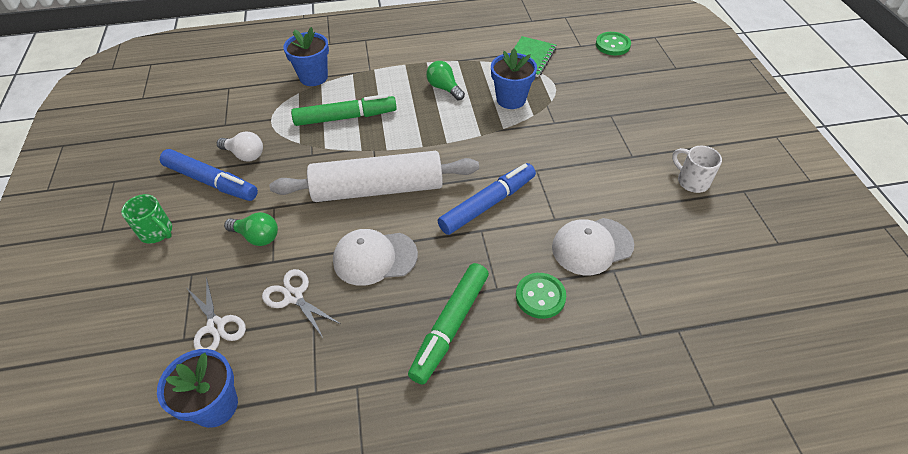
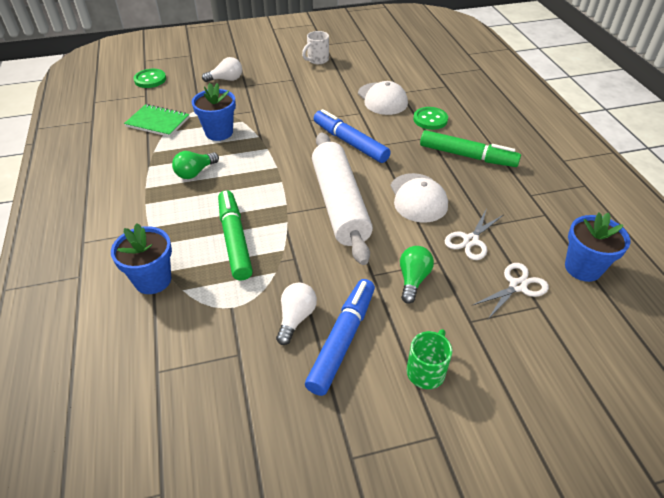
camera: 95 degrees left, 5 degrees down
none -> white light bulb [202,57,242,82]

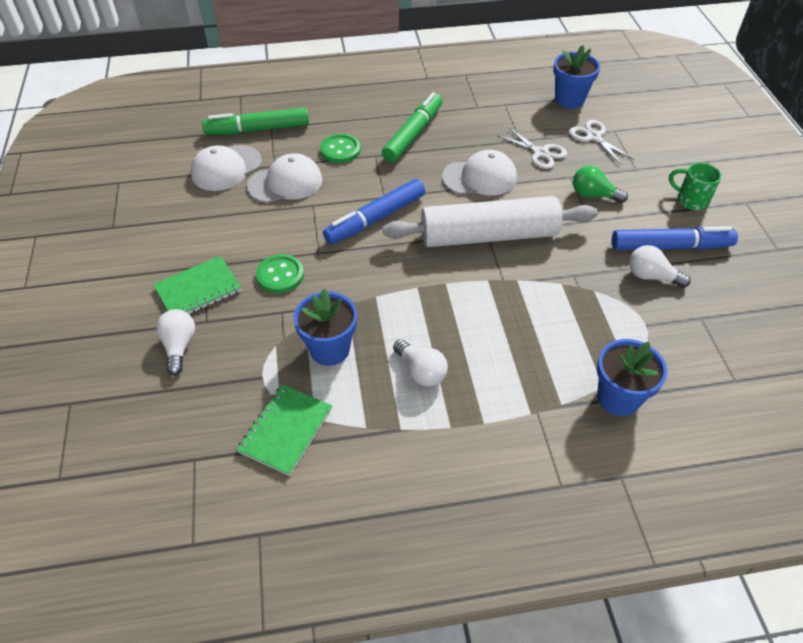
camera: 85 degrees left, 5 degrees up
green button [134,69,166,88] -> green button moved to [256,254,304,293]
green light bulb [172,151,219,179] -> white light bulb [393,339,448,387]
green marker [218,190,253,281] -> green marker moved to [202,108,309,135]
white mug [302,31,329,64] -> none
blue marker [305,279,375,396] -> blue marker turned 150 degrees clockwise [612,226,738,250]
none -> green notebook [153,256,242,314]
none -> white cap [190,145,262,191]

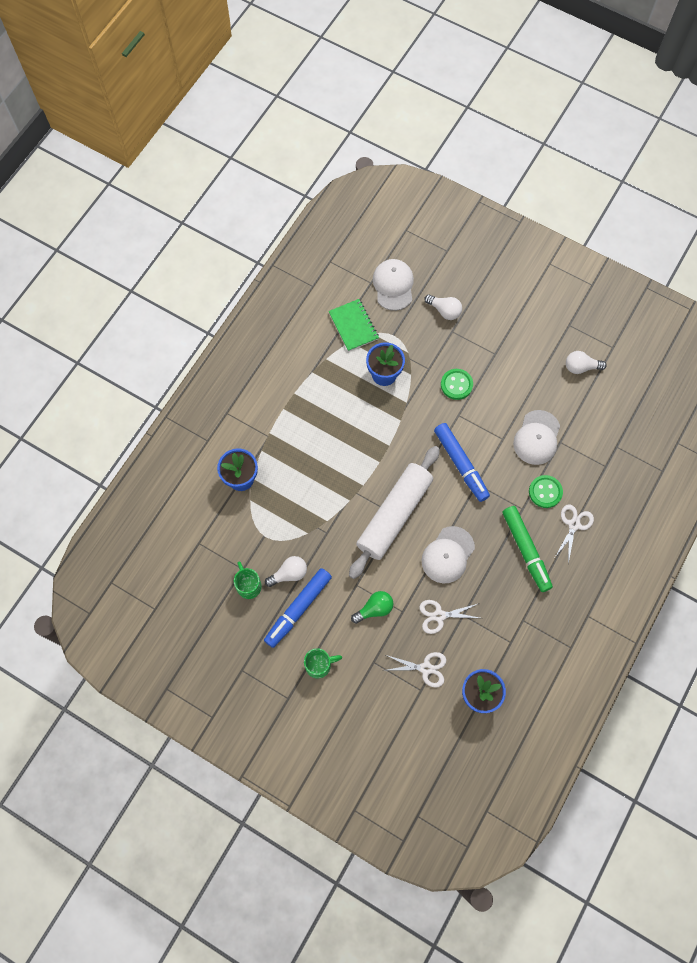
camera: 130 degrees right, 20 degrees up
green notebook [153,256,242,314] -> none
white cap [190,145,262,191] -> white cap moved to [373,259,414,311]
green marker [202,108,309,135] -> none
blue marker [323,179,425,244] -> blue marker turned 150 degrees clockwise [434,423,490,502]
white light bulb [393,339,448,387] -> white light bulb moved to [566,351,607,374]
none -> green mug [234,562,262,599]
none -> white scissors [555,504,594,564]

